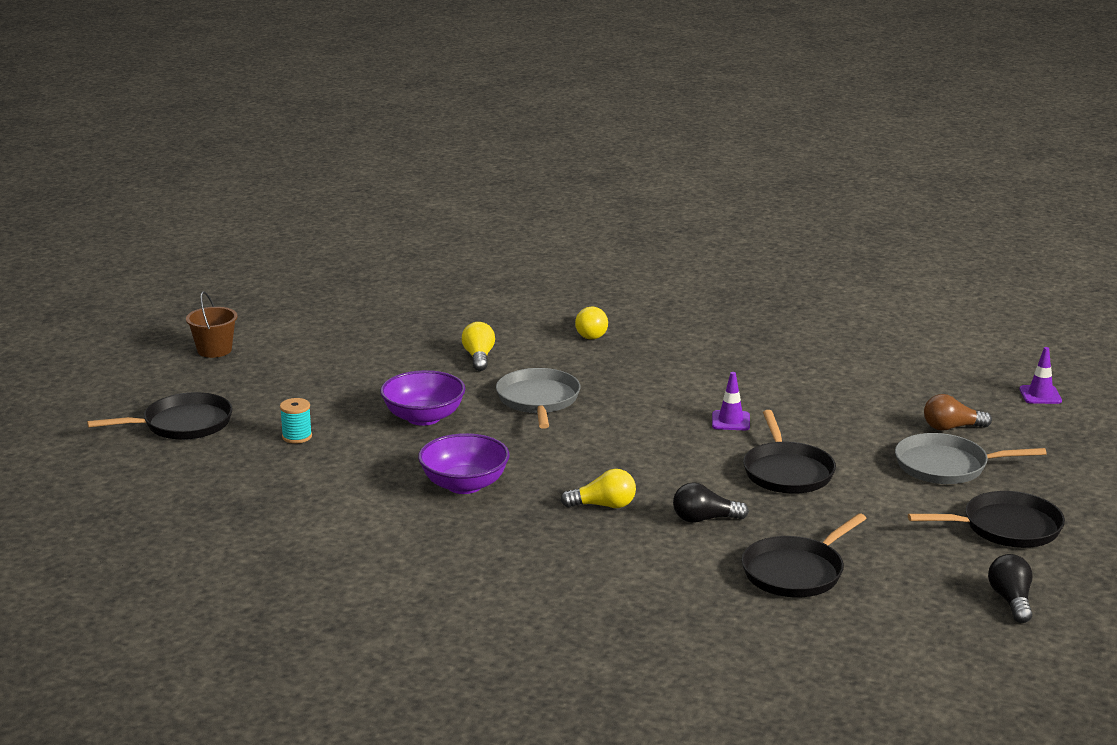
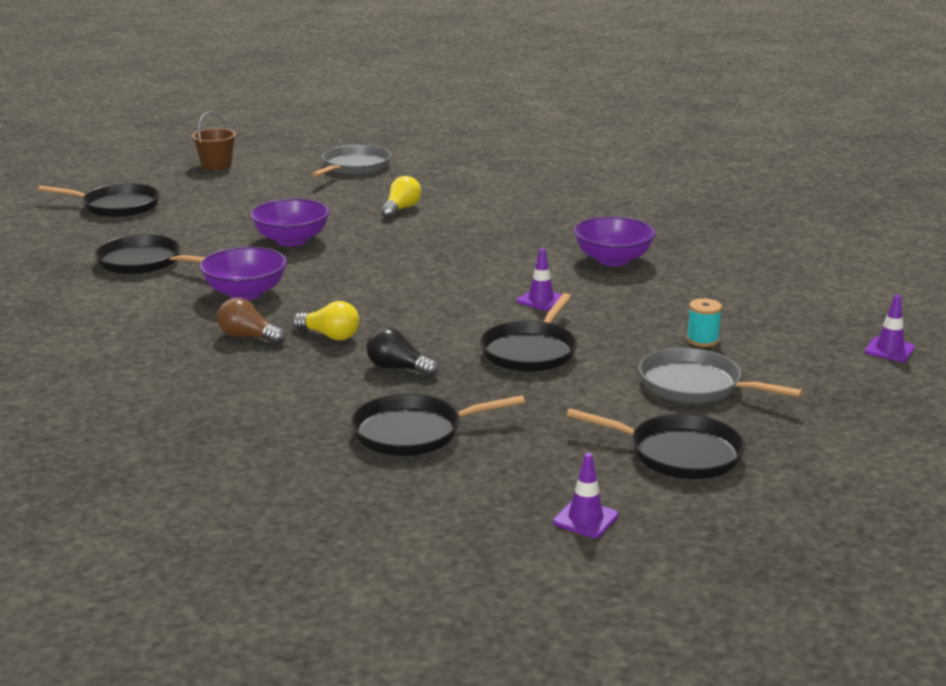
camera: 30 degrees right, 0 degrees up
turquoise spool [280,398,312,444] -> turquoise spool moved to [687,298,722,347]
grey pan [496,368,581,429] -> grey pan moved to [311,145,391,177]
yellow light bulb [575,307,608,340] -> none
brown light bulb [924,394,992,431] -> brown light bulb moved to [217,298,286,344]
black light bulb [988,554,1032,623] -> purple traffic cone [553,453,618,538]
none -> black pan [95,234,205,274]
none -> purple bowl [574,216,656,266]

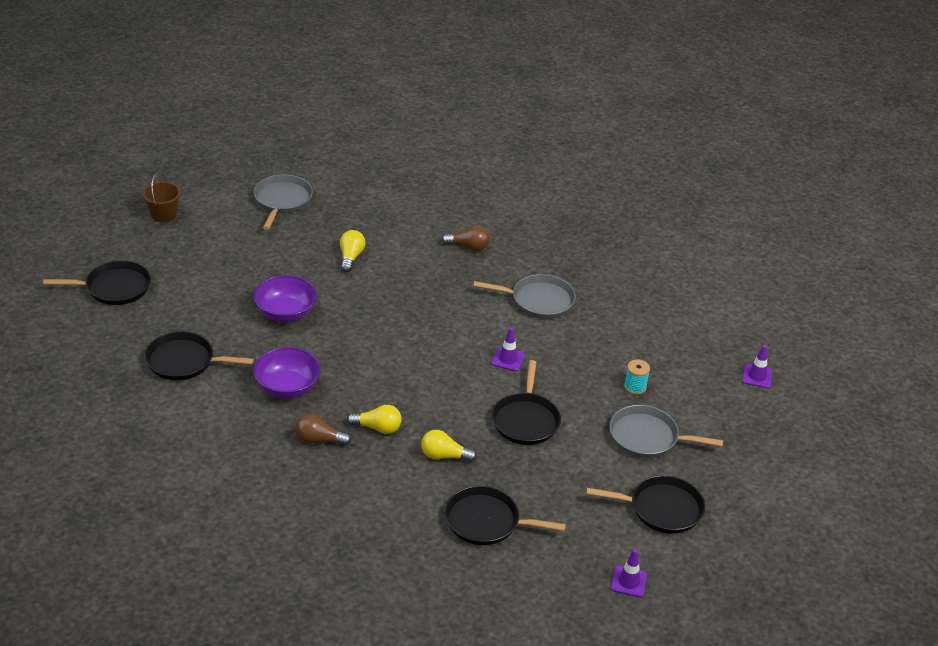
camera: 20 degrees left, 15 degrees up
black pan [351,394,525,456] -> black pan turned 45 degrees clockwise [445,486,566,545]
black light bulb [366,327,439,377] -> yellow light bulb [421,430,477,462]
purple bowl [574,216,656,266] -> grey pan [473,274,576,319]
none -> brown light bulb [442,226,490,251]

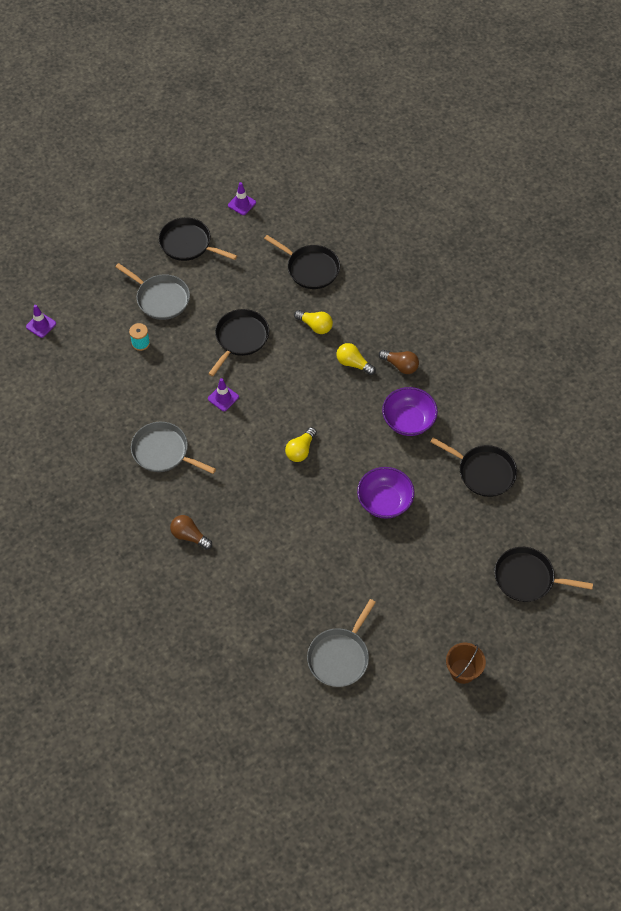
camera: 155 degrees left, 20 degrees up
yellow light bulb [340,230,365,272] -> yellow light bulb moved to [285,427,317,462]

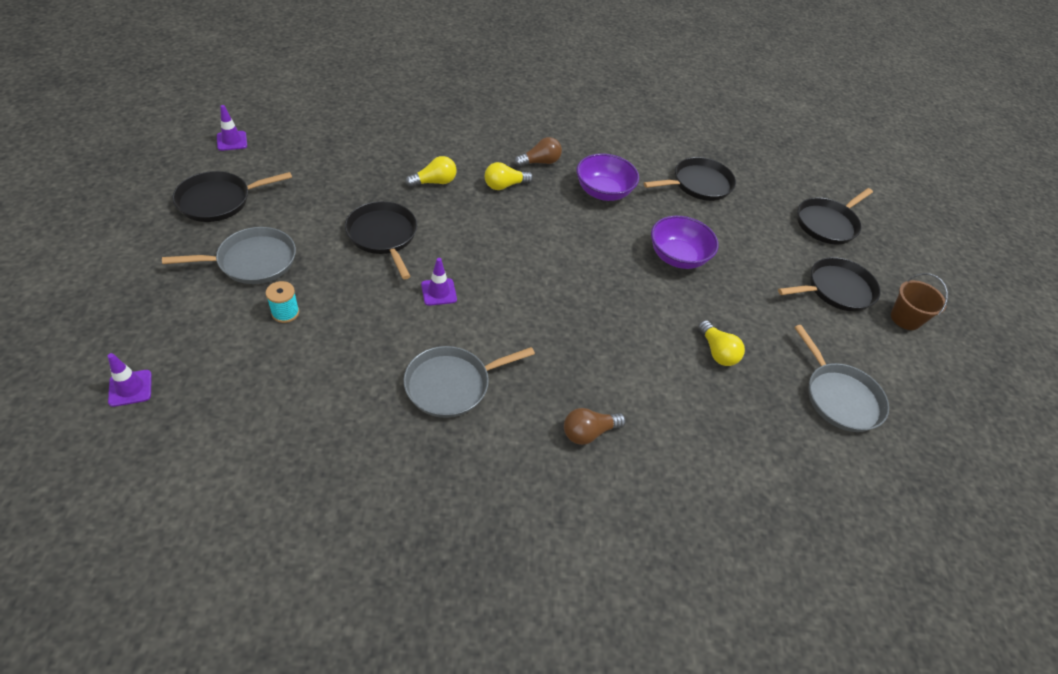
camera: 60 degrees left, 10 degrees down
black pan [264,235,340,289] -> black pan moved to [778,257,881,311]
yellow light bulb [285,427,317,462] -> yellow light bulb moved to [698,320,745,366]

